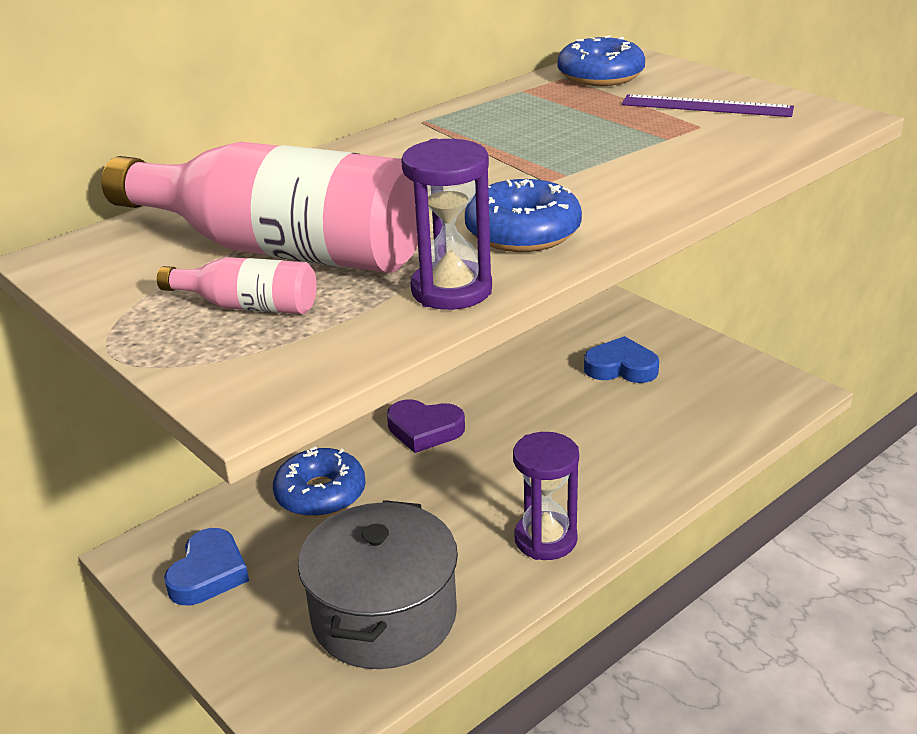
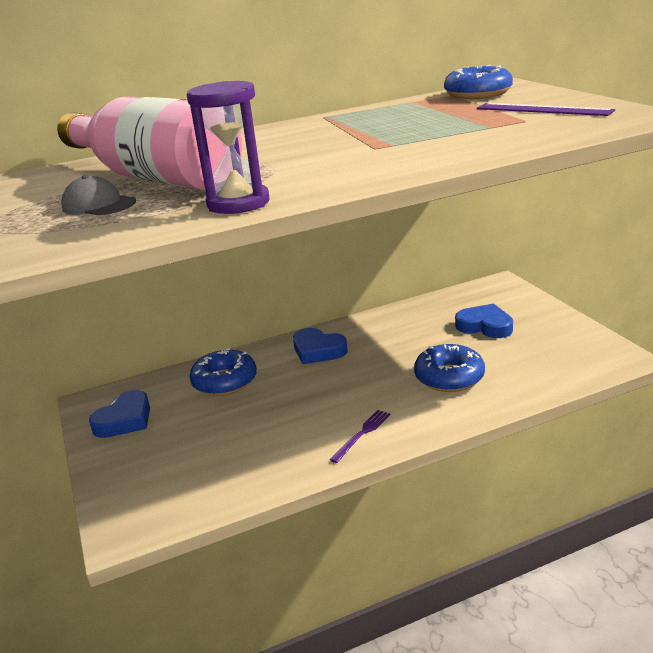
camera: 20 degrees right, 5 degrees down
pink bottle [157,257,317,314] -> grey cap [61,175,136,215]
grey pot [298,500,458,669] -> none
purple heart [387,399,465,453] -> blue heart [293,328,348,364]
blue donut [465,179,582,252] -> blue donut moved to [414,344,485,392]
purple hourglass [513,432,579,560] -> purple fork [330,410,390,463]

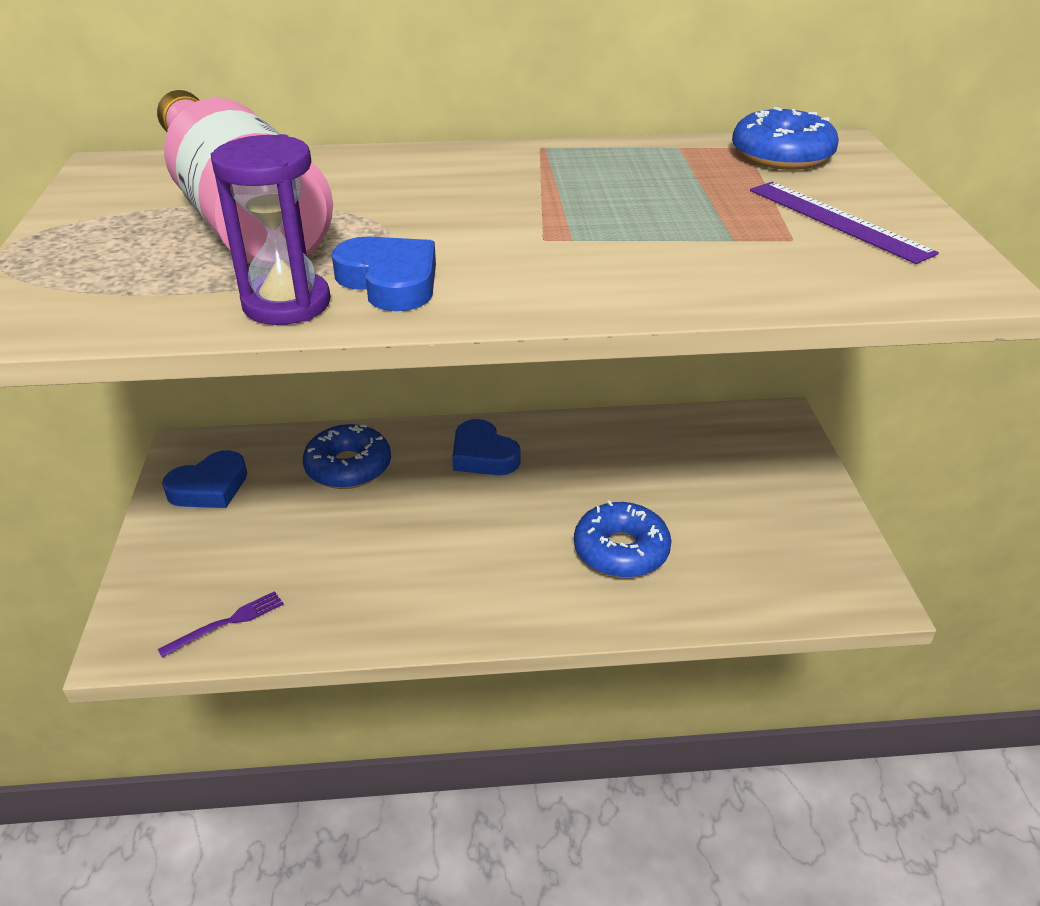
camera: 15 degrees right, 10 degrees up
grey cap [61,175,136,215] -> none
purple fork [330,410,390,463] -> purple fork moved to [158,591,284,658]
blue heart [455,304,513,338] -> blue heart moved to [332,236,436,311]

